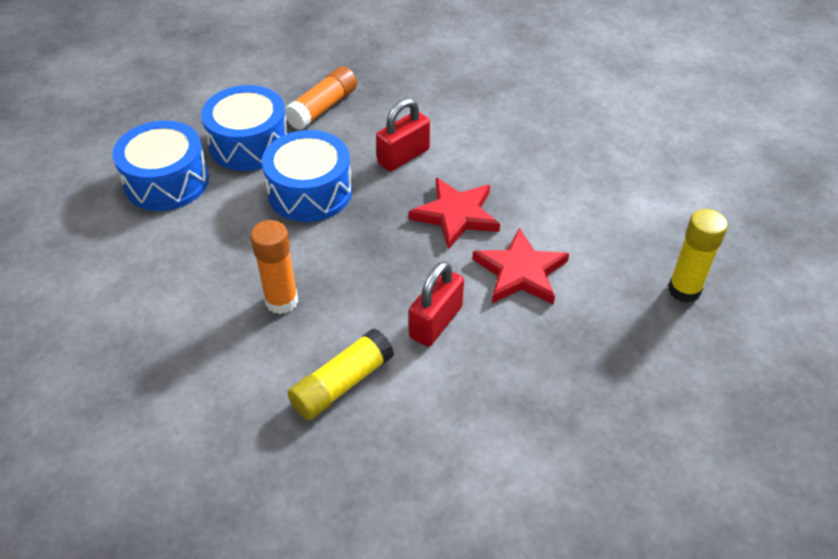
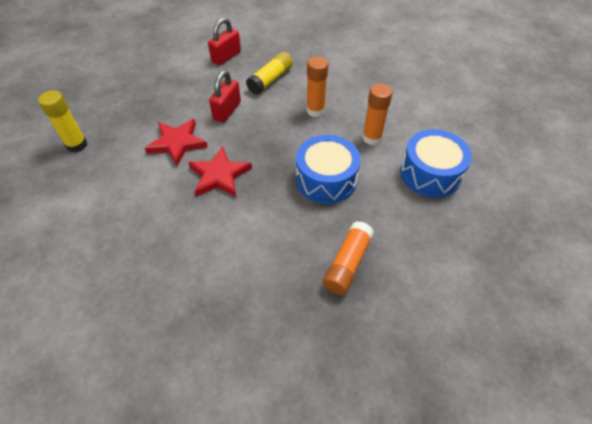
camera: 170 degrees right, 5 degrees up
blue drum [201,85,288,171] -> none
red padlock [376,98,430,171] -> red padlock moved to [208,17,241,66]
none -> orange glue stick [362,83,393,145]

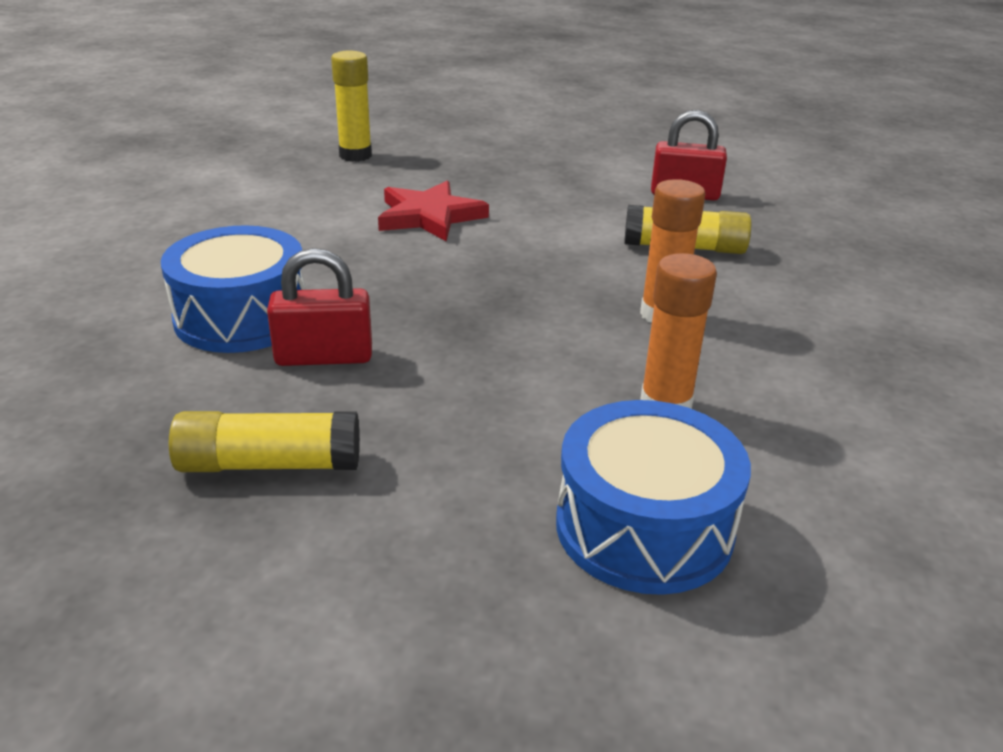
camera: 60 degrees right, 20 degrees down
red star [188,146,252,197] -> none
red padlock [209,70,241,123] -> red padlock moved to [267,248,372,366]
blue drum [296,135,361,204] -> blue drum moved to [161,225,306,353]
orange glue stick [323,221,374,295] -> yellow glue stick [169,411,360,472]

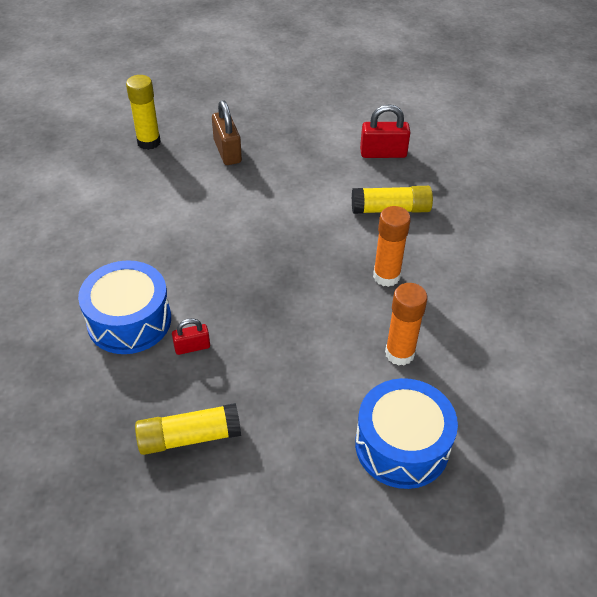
camera: 10 degrees left, 15 degrees up
red padlock [267,248,372,366] -> red padlock [172,318,210,355], size x0.60
red star [378,180,489,241] -> none
none -> brown padlock [212,100,242,165]

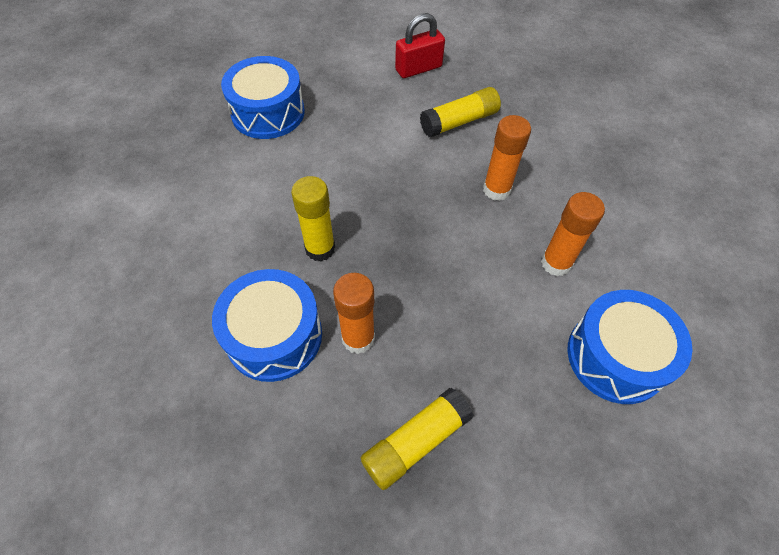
camera: 25 degrees left, 10 degrees up
yellow glue stick [126,75,161,150] -> yellow glue stick moved to [291,176,335,261]
red padlock [172,318,210,355] -> orange glue stick [333,273,375,354]
brown padlock [212,100,242,165] -> blue drum [221,56,305,139]

